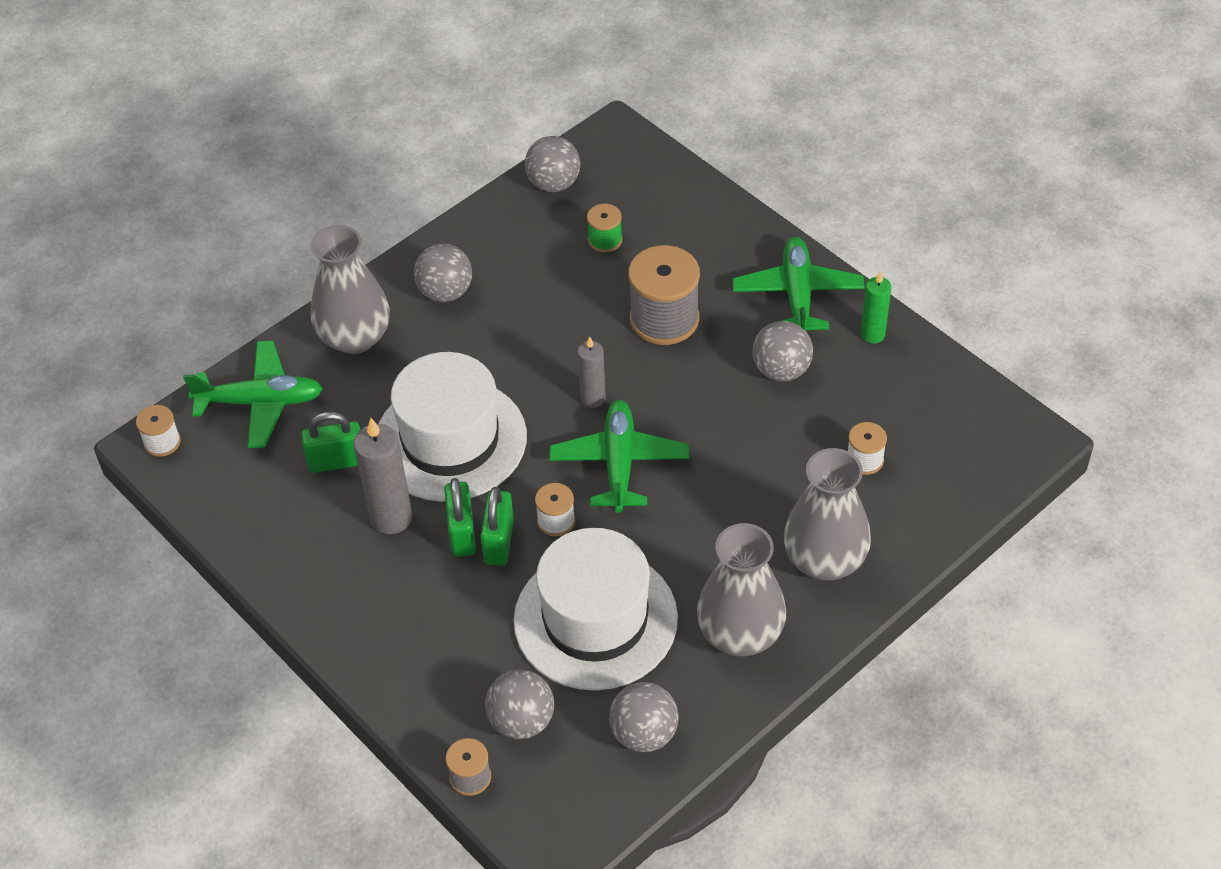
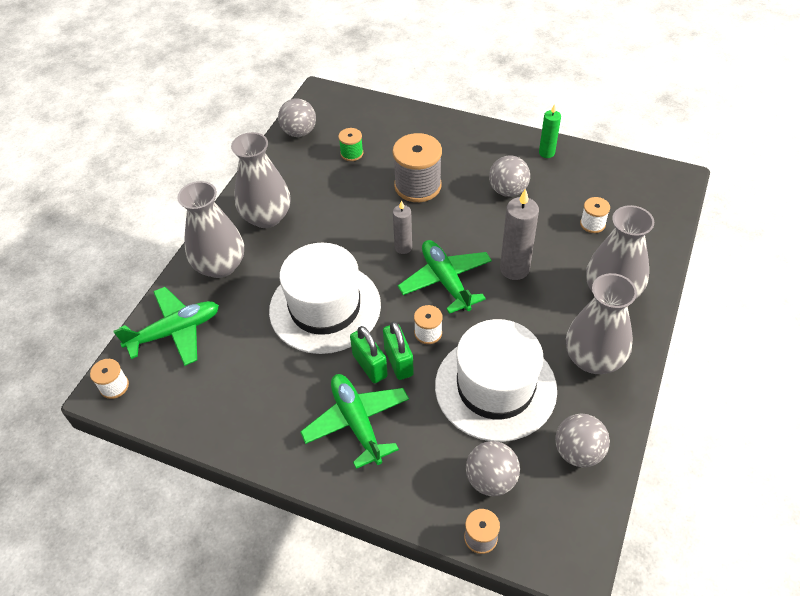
camera: 25 degrees left, 0 degrees up
green padlock [301,412,360,473] -> none
grey candle [353,418,413,534] -> grey candle moved to [500,188,539,280]
grey ball [414,244,472,302] -> grey vase [231,132,291,228]
green plane [732,237,865,331] -> green plane moved to [300,374,409,469]

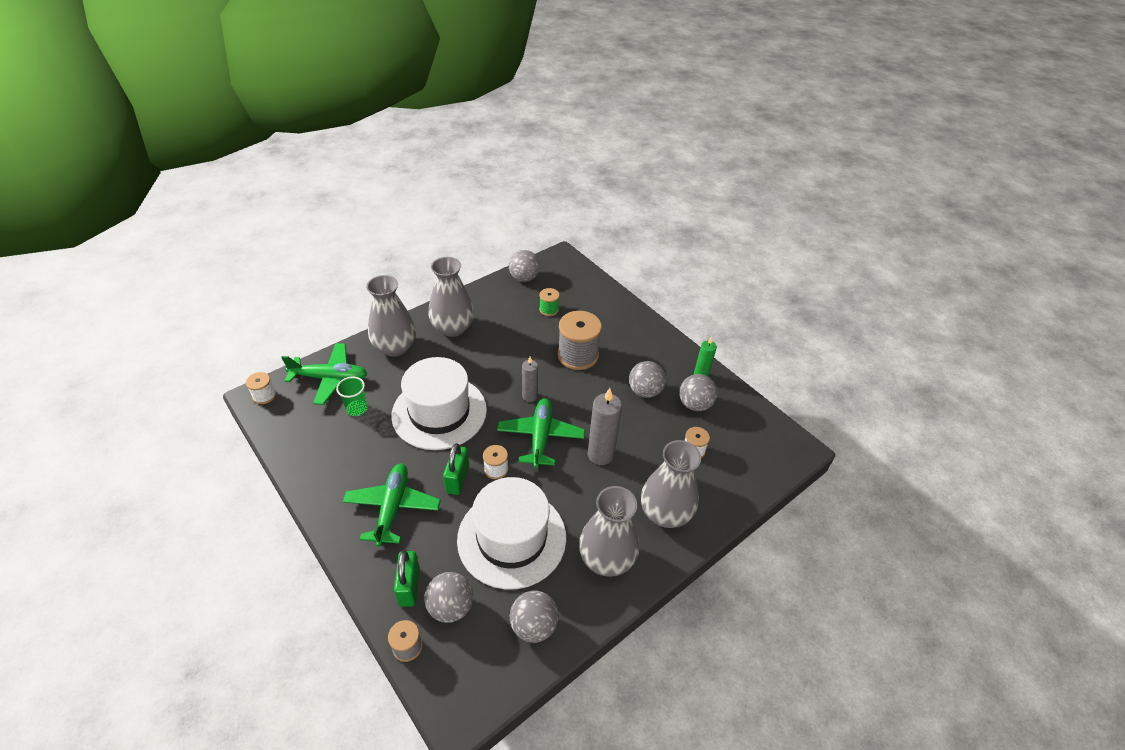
camera: 25 degrees right, 5 degrees down
green padlock [350,326,388,383] -> green padlock moved to [394,551,420,607]
none -> green cup [336,377,367,416]
none -> grey ball [679,374,717,411]

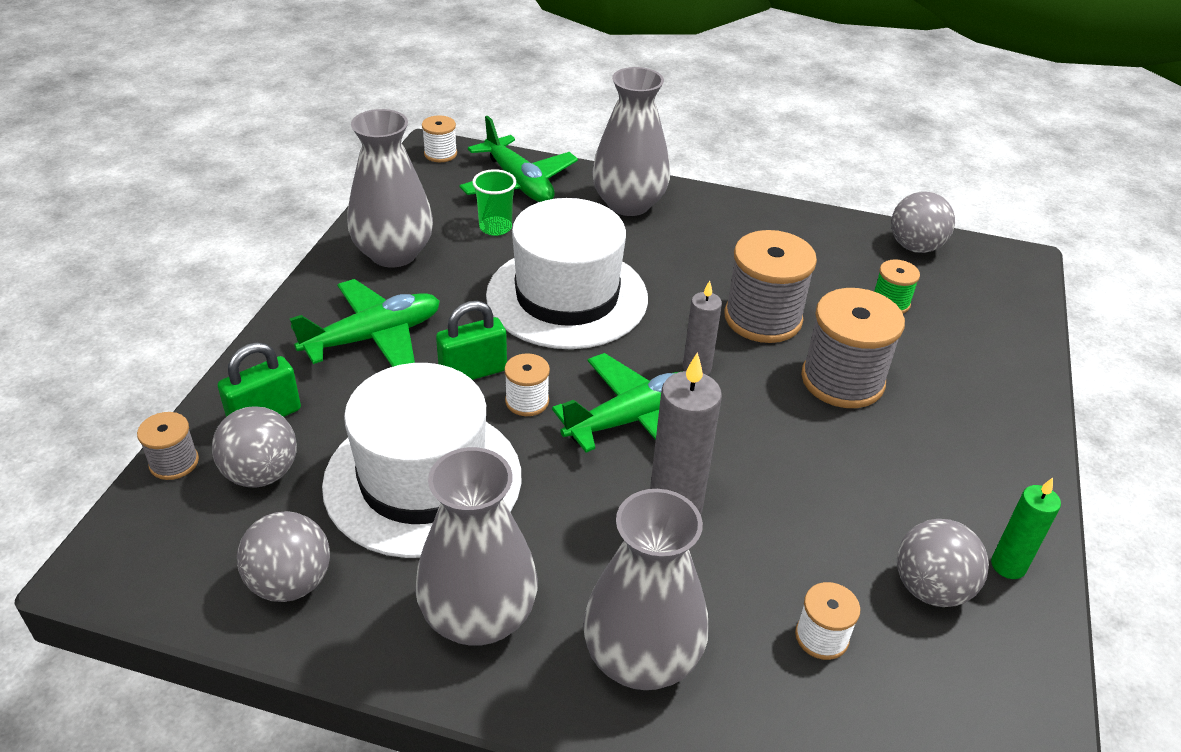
camera: 55 degrees right, 5 degrees down
grey vase [429,257,474,337] -> grey vase moved to [347,109,433,268]
grey ball [629,361,666,398] -> none
none -> grey spool [724,230,817,343]

